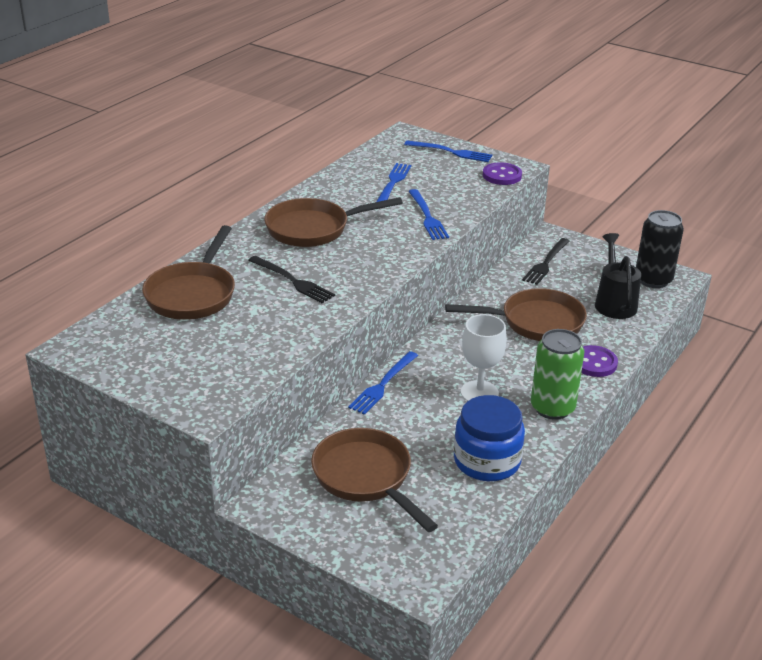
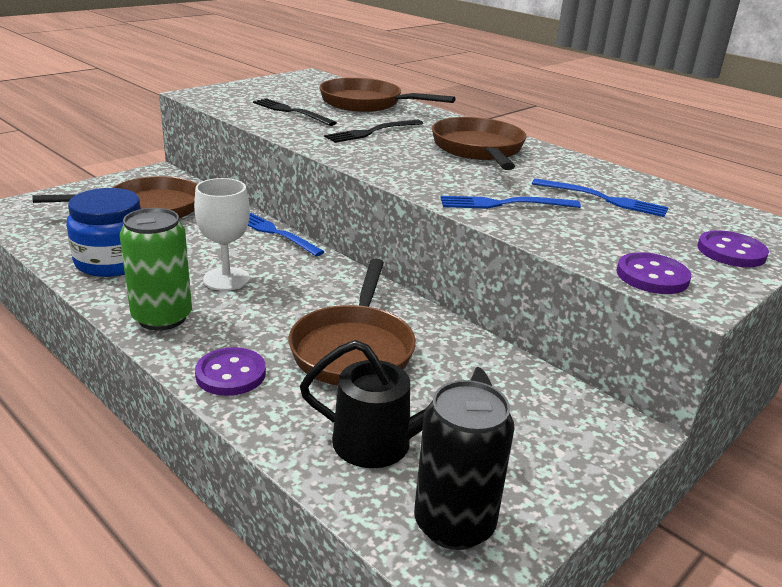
camera: 100 degrees right, 5 degrees down
blue fork [404,141,492,162] -> purple button [698,230,769,267]
black fork [522,238,570,285] -> black fork moved to [253,98,337,126]

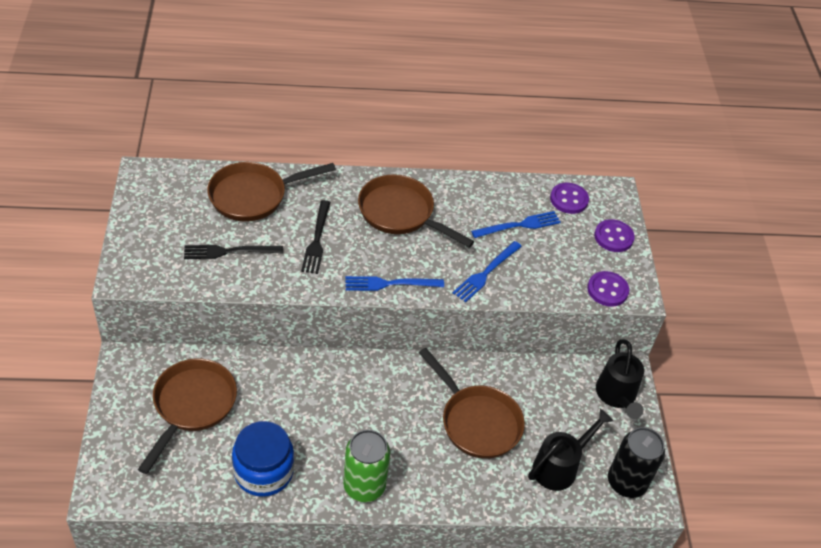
camera: 50 degrees left, 20 degrees up
white goblet [194,178,250,291] -> none
purple button [195,347,266,396] -> purple button moved to [550,183,589,214]
blue fork [248,213,324,256] -> blue fork moved to [345,276,444,291]
none -> black watering can [596,339,644,419]

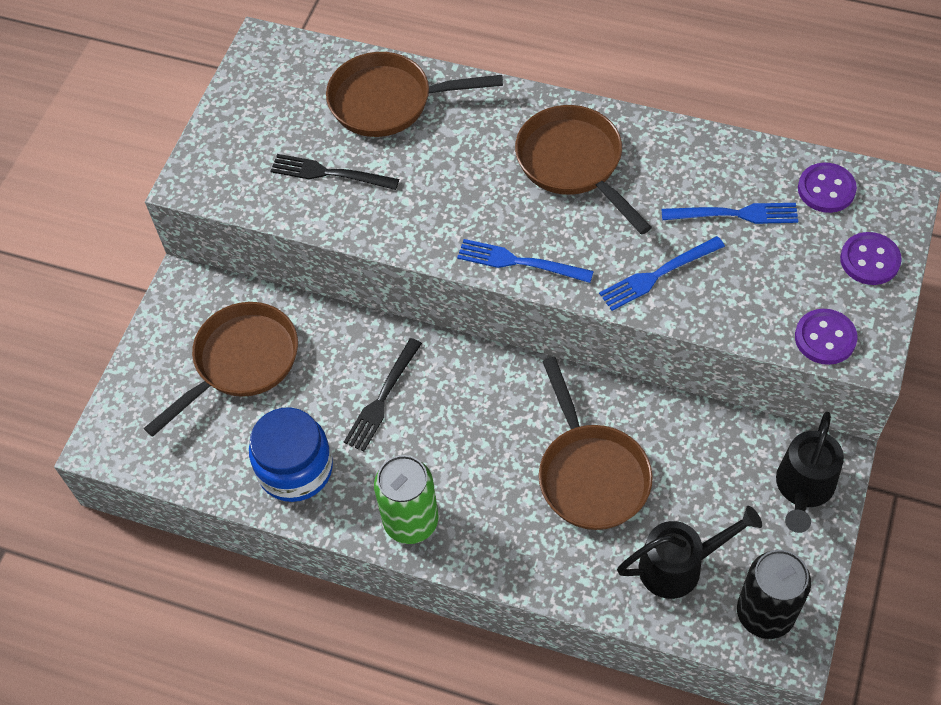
camera: 30 degrees right, 10 degrees up
black fork [301,200,331,274] -> black fork moved to [344,338,422,452]

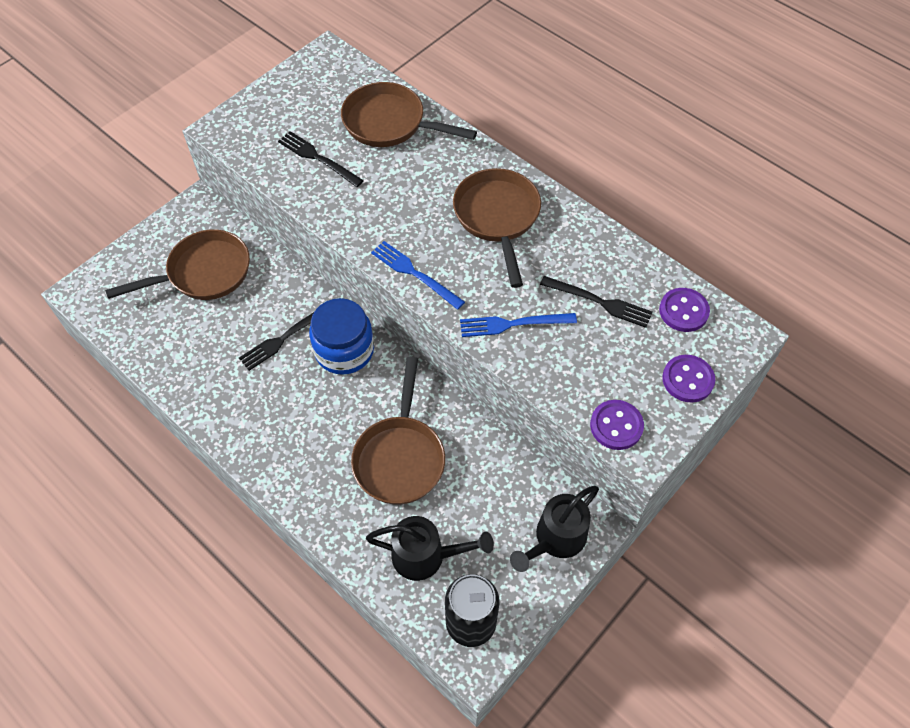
camera: 20 degrees right, 0 degrees up
blue jar [249,408,333,502] -> blue jar moved to [309,298,374,375]
green can [374,455,439,544] -> none
blue fork [662,203,798,224] -> black fork [540,276,653,328]

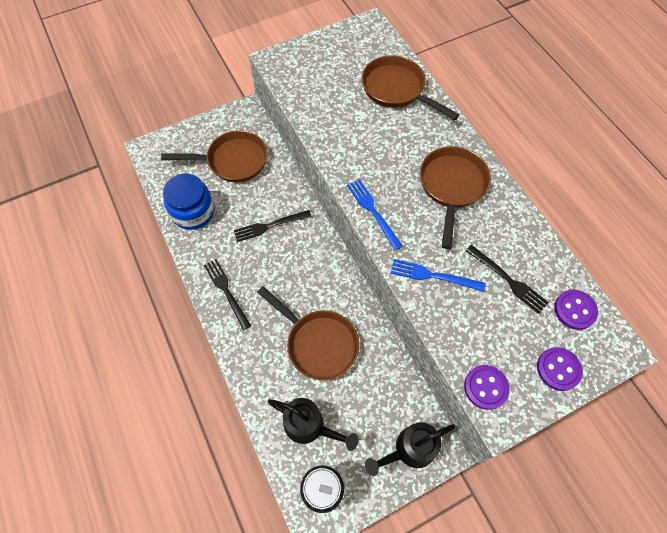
camera: 20 degrees right, 5 degrees up
black fork [278,131,364,187] -> black fork moved to [204,259,251,330]
blue jar [309,298,374,375] -> blue jar moved to [163,174,215,230]
brown pan [351,357,445,504] -> brown pan turned 75 degrees counterclockwise [257,286,359,380]

